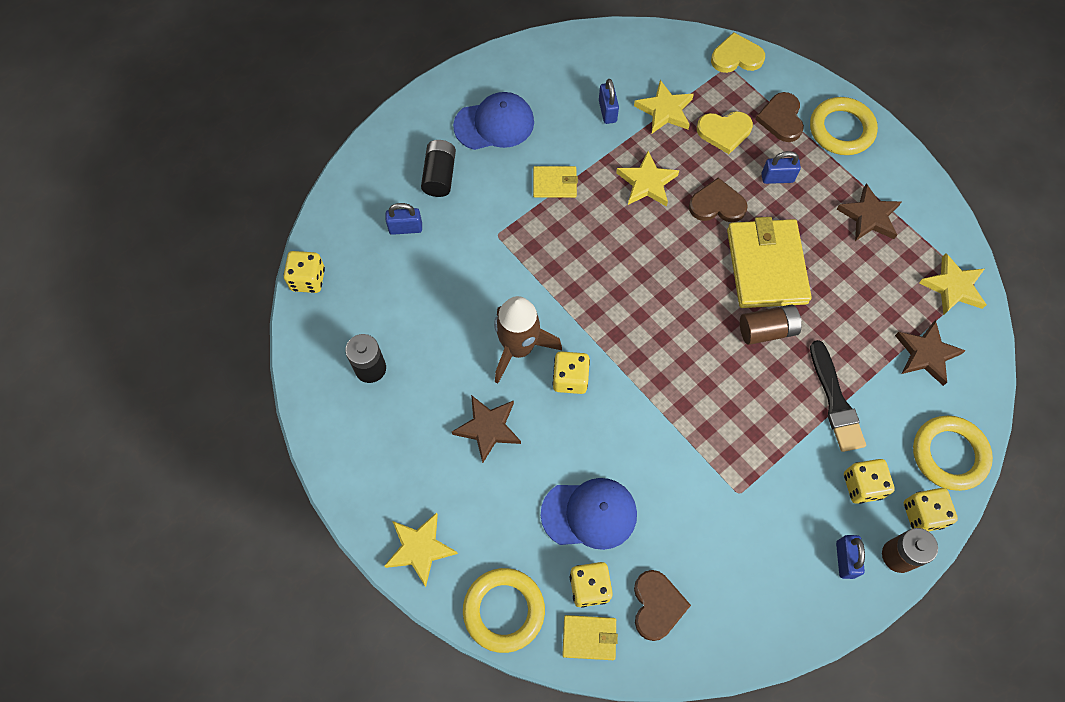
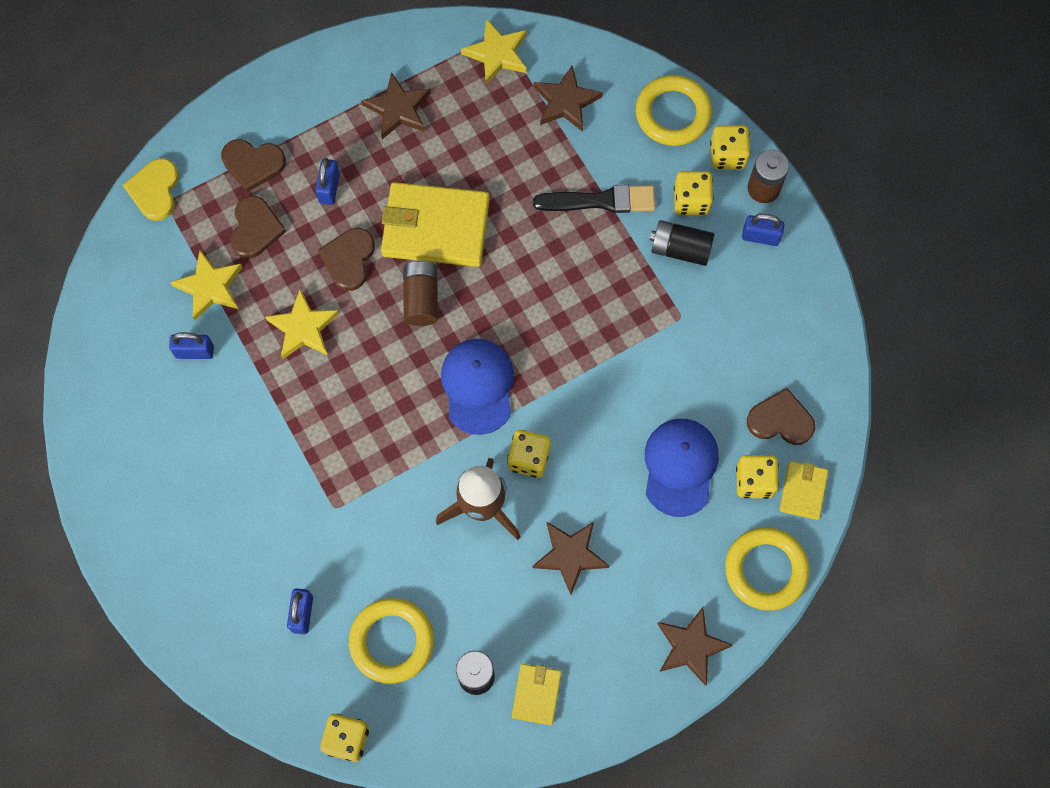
camera: 80 degrees left, 5 degrees up
yellow star [384,513,458,587] -> brown star [657,607,733,686]
black battery [421,140,456,197] -> black battery moved to [650,220,714,266]
blue cap [453,92,534,150] -> blue cap moved to [441,339,514,435]
yellow wallet [533,166,578,198] -> yellow wallet moved to [512,664,562,725]
yellow heart [697,111,753,154] -> brown heart [230,196,286,259]
brown battery [740,304,801,345] -> brown battery moved to [403,261,438,326]
yellow ring [810,97,878,155] -> yellow ring moved to [349,598,434,684]

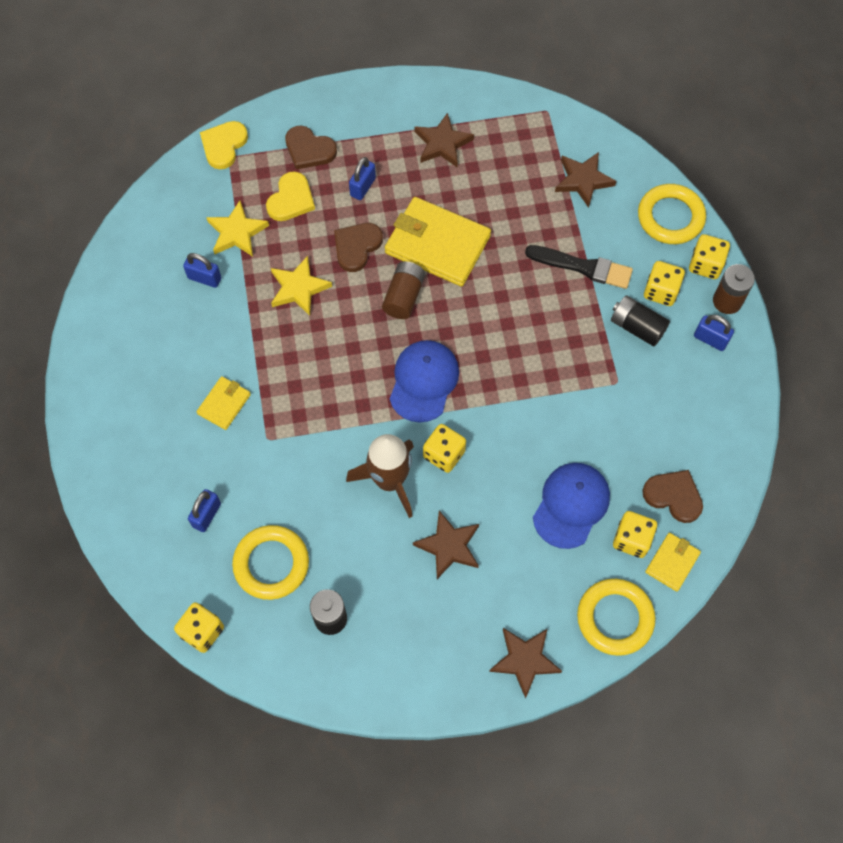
camera: 20 degrees right, 5 degrees down
brown heart [230,196,286,259] -> yellow heart [266,171,315,221]
yellow star [461,19,527,85] -> none
yellow wallet [512,664,562,725] -> yellow wallet moved to [196,376,251,430]

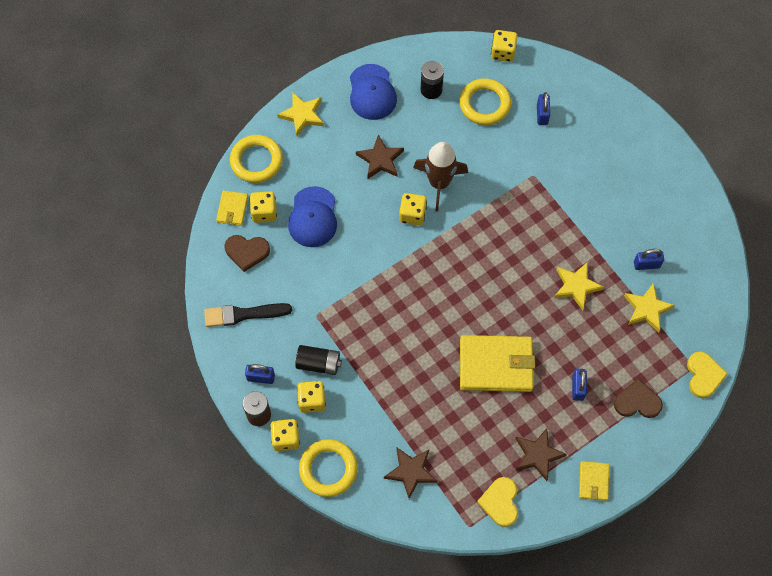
camera: 155 degrees right, 0 degrees up
yellow wallet [196,376,251,430] -> yellow wallet moved to [579,461,609,501]
yellow heart [266,171,315,221] -> yellow heart moved to [477,477,518,527]
brown heart [334,223,383,272] -> none
brown battery [382,261,425,319] -> none
blue cap [390,340,459,422] -> blue cap moved to [350,64,397,120]
brown star [489,628,562,699] -> yellow star [277,93,324,136]
black brush [525,245,633,289] -> black brush moved to [204,303,292,327]

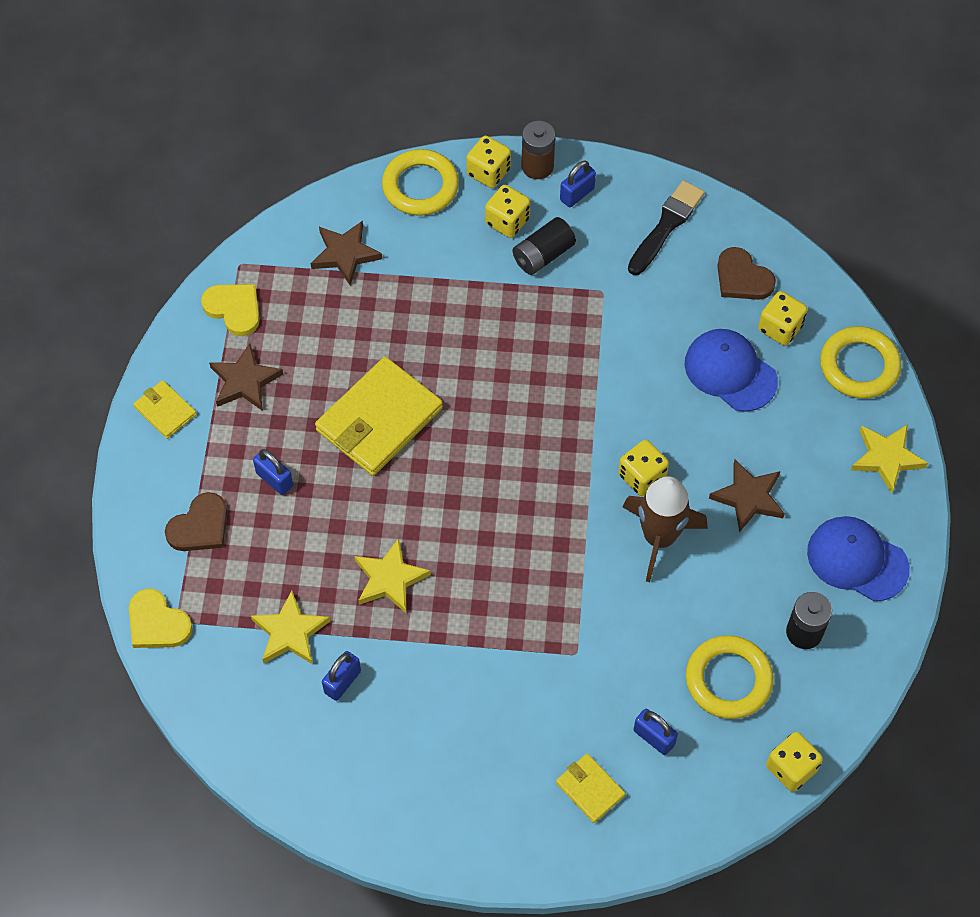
camera: 130 degrees right, 5 degrees down
yellow wallet [216,191,248,226] -> yellow wallet moved to [556,753,625,823]
brown heart [224,235,270,272] -> brown heart turned 90 degrees counterclockwise [717,247,776,300]

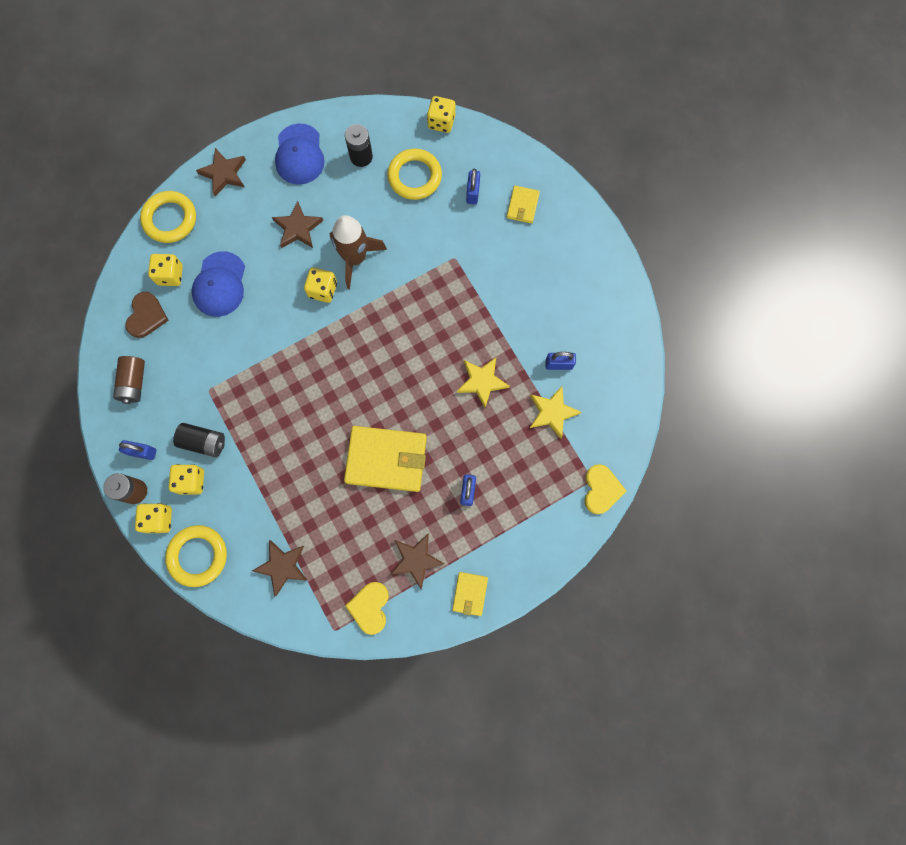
camera: 125 degrees left, 15 degrees up
brown heart [165,492,227,551] -> none
black brush [628,180,705,275] -> brown battery [113,356,145,404]
yellow star [851,424,928,494] -> brown star [196,148,246,196]

